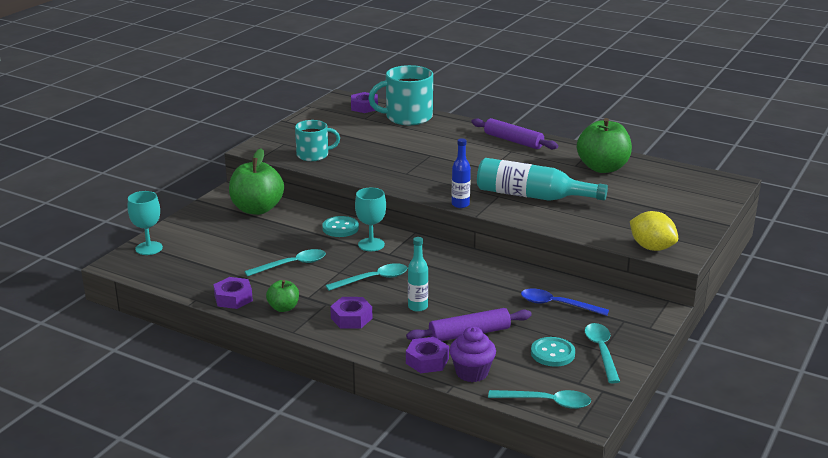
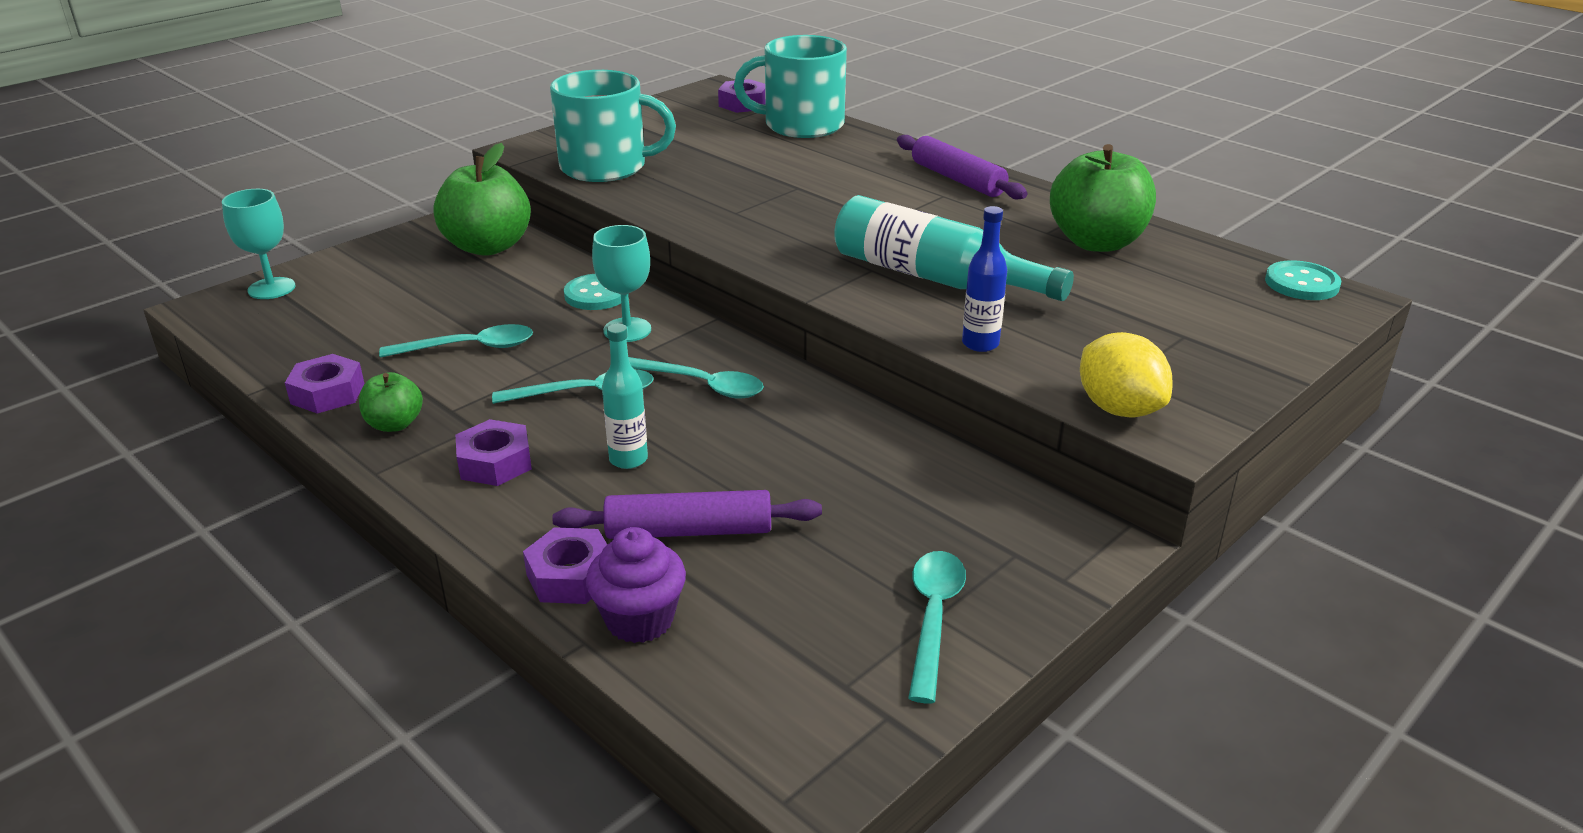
camera: 15 degrees right, 5 degrees up
turquoise mug [295,120,340,161] -> turquoise mug [550,70,676,182], size x1.57
blue bottle [452,138,471,208] -> blue bottle moved to [962,206,1007,352]
turquoise spoon [488,390,591,409] -> turquoise spoon moved to [629,357,764,399]
blue spoon [521,289,609,316] -> none
turquoise button [531,337,575,367] -> turquoise button moved to [1265,260,1341,300]

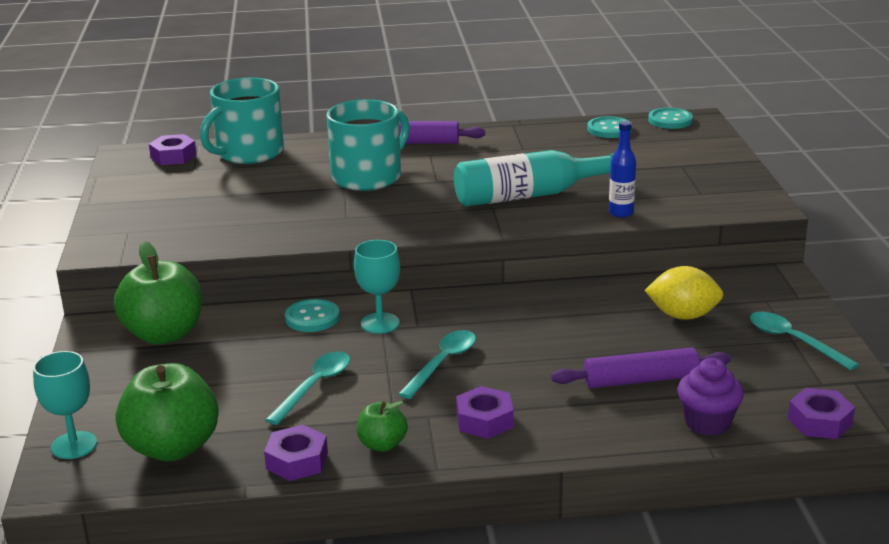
camera: 50 degrees left, 5 degrees down
purple nut [523,527,607,604] -> purple nut moved to [788,388,855,439]
turquoise mug [550,70,676,182] -> turquoise mug moved to [327,99,410,191]
purple rolling pin [552,490,822,539] -> purple rolling pin turned 45 degrees clockwise [551,347,731,388]
turquoise bottle [602,324,648,469] -> none
turquoise spoon [629,357,764,399] -> none
green apple [1050,144,1156,252] -> green apple moved to [116,363,219,461]
yellow lemon [1080,332,1173,418] -> yellow lemon moved to [644,266,723,320]
none -> turquoise button [587,116,632,138]

